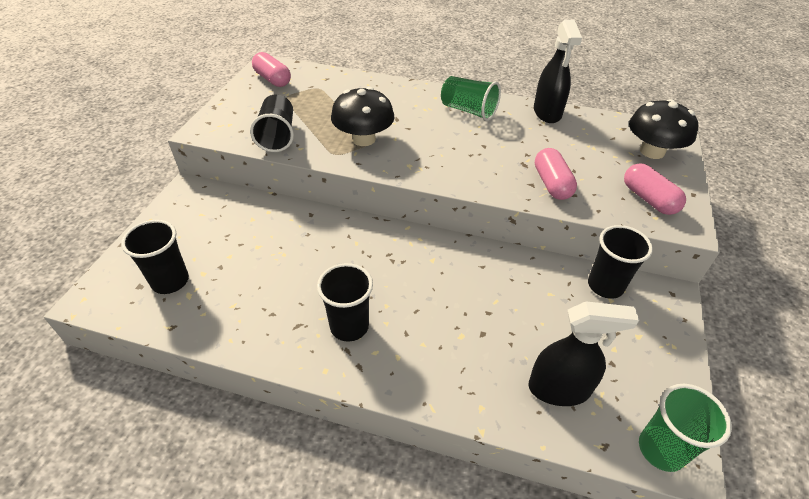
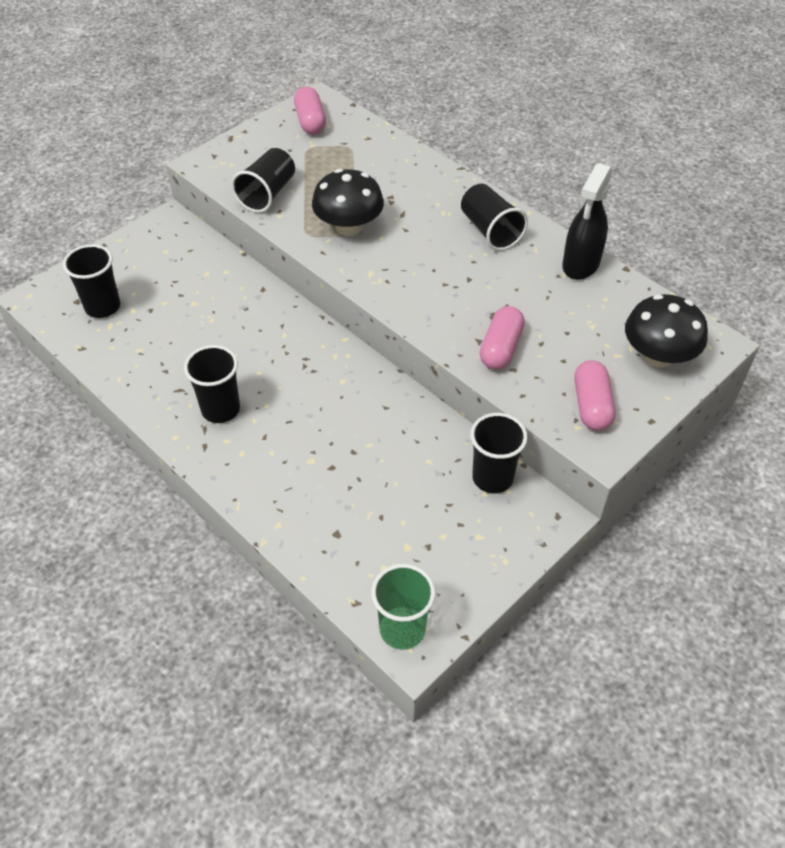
camera: 30 degrees right, 5 degrees up
green cup [441,76,501,121] -> black cup [461,184,528,251]
black spray bottle [529,301,639,406] -> none

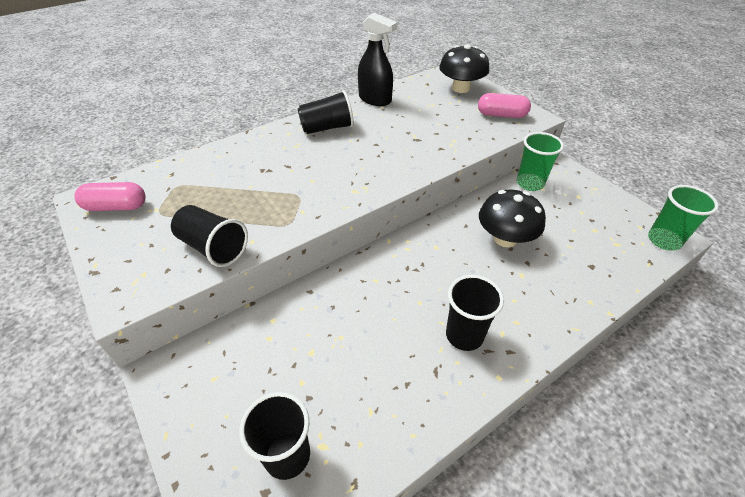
camera: 80 degrees left, 5 degrees down
black mushroom [312,169,384,236] -> black mushroom moved to [479,190,546,247]
black cup [470,413,528,493] -> green cup [517,132,564,191]
pink capsule [480,306,525,370] -> none

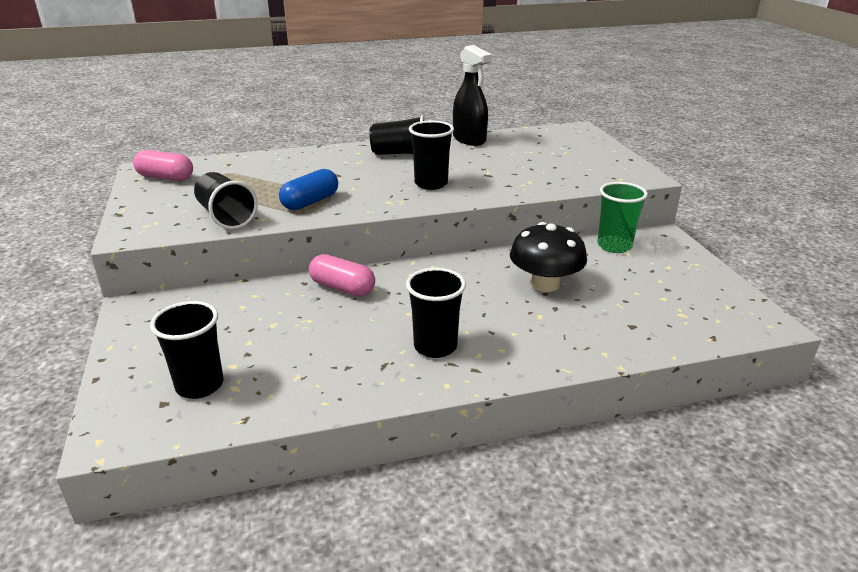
camera: 20 degrees right, 15 degrees down
black mushroom [439,44,489,93] -> none
pink capsule [478,93,531,118] -> pink capsule moved to [309,254,375,296]
green cup [648,185,719,251] -> none
none -> blue capsule [279,169,338,210]
none -> black cup [409,120,454,190]

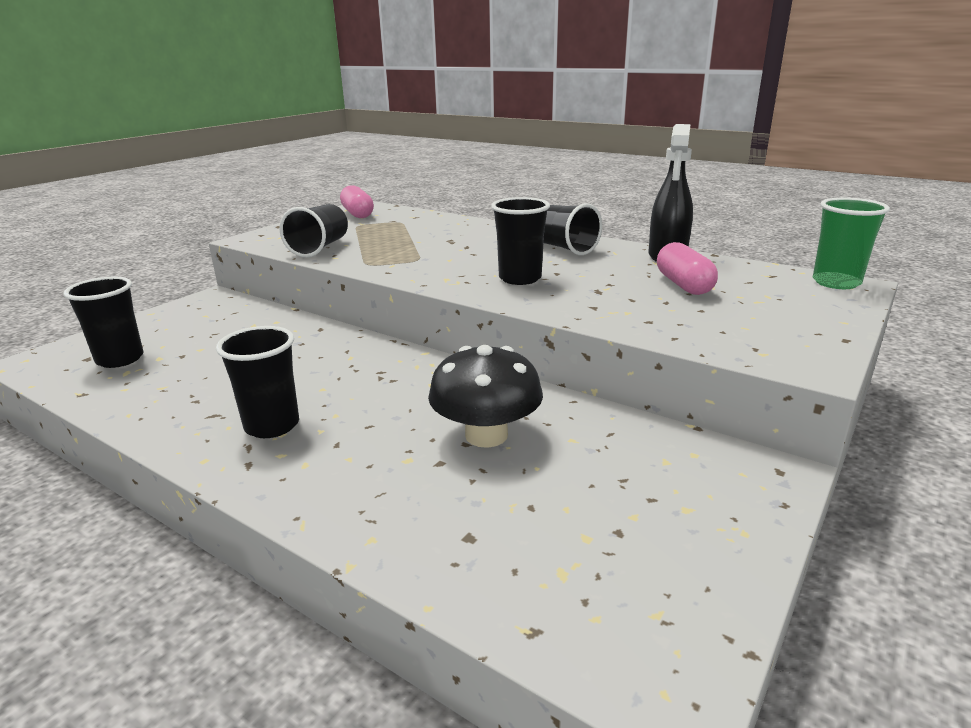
camera: 50 degrees right, 5 degrees down
blue capsule [279,169,338,210] -> none
pink capsule [309,254,375,296] -> pink capsule moved to [657,242,718,295]
green cup [597,182,648,253] -> green cup moved to [813,197,890,289]

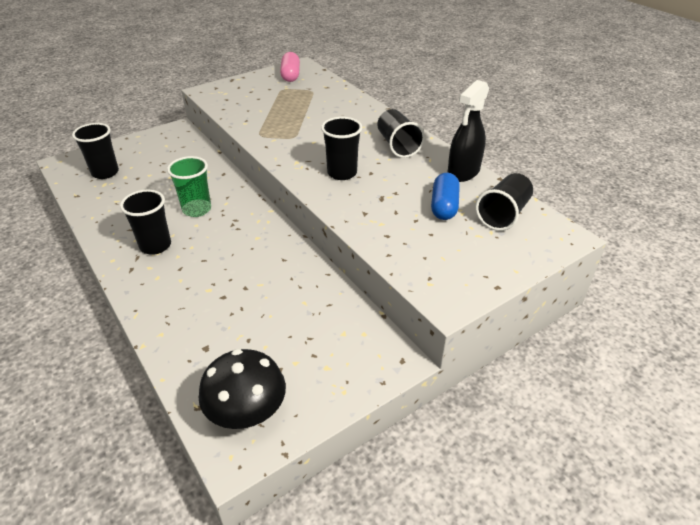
camera: 20 degrees right, 15 degrees up
black cup [279,204,348,257] -> black cup moved to [476,173,533,231]
black mushroom [428,345,543,448] -> black mushroom moved to [199,349,286,429]
pink capsule [657,242,718,295] -> blue capsule [431,173,460,220]
green cup [813,197,890,289] -> green cup moved to [167,156,211,217]

